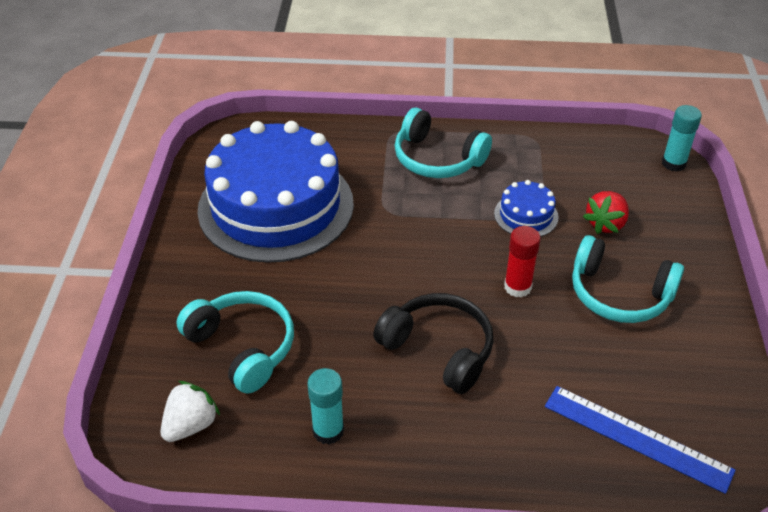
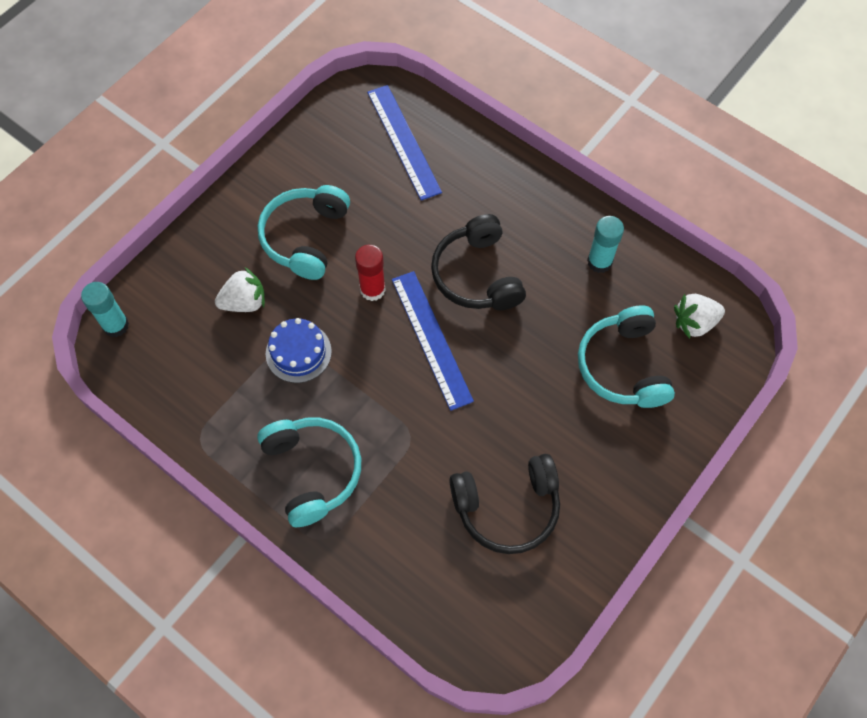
camera: 145 degrees left, 20 degrees up
blue cake [197,121,354,263] -> black headphones [449,454,560,554]
turquoise headphones [572,235,684,323] -> turquoise headphones turned 135 degrees counterclockwise [258,185,350,280]
red strawberry [583,191,629,234] -> white strawberry [215,267,265,312]
none -> blue ruler [392,271,474,411]

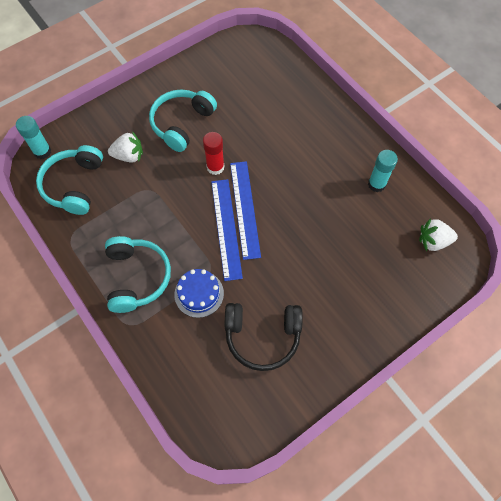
camera: 15 degrees right, 0 degrees up
blue cake [266,318,332,383] -> blue cake moved to [174,269,224,318]
blue ruler [367,85,442,200] -> blue ruler moved to [211,179,243,281]
black headphones [431,214,526,310] -> none
turquoise headphones [578,305,675,408] -> turquoise headphones moved to [36,145,103,215]

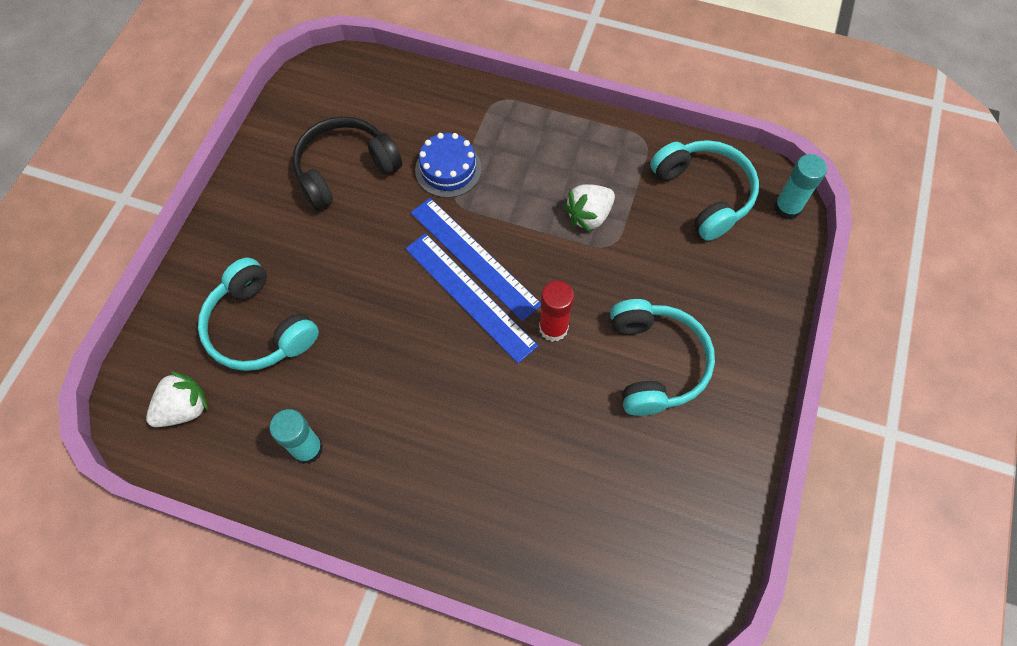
camera: 145 degrees right, 0 degrees up
turquoise headphones [105,236,171,313] -> turquoise headphones moved to [198,258,319,371]
white strawberry [108,131,143,163] -> white strawberry moved to [564,184,615,232]

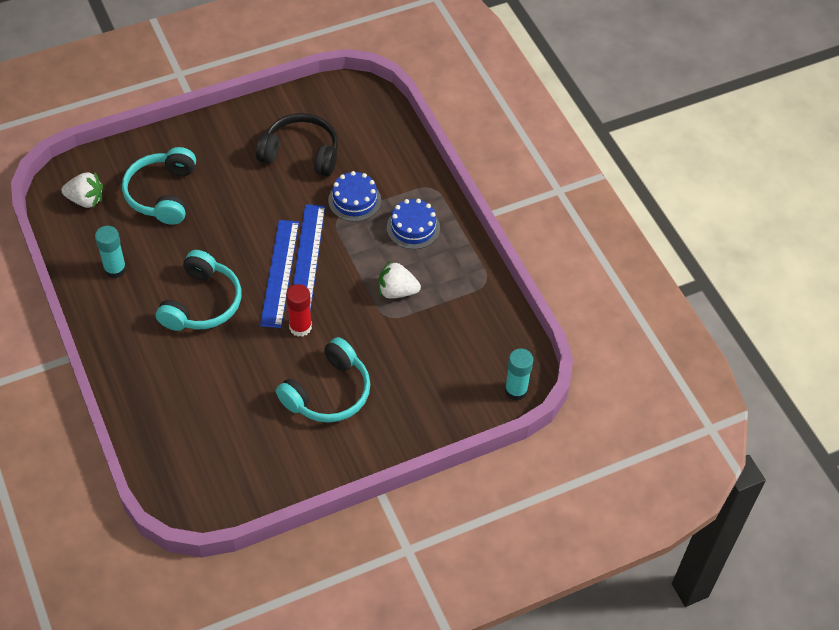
camera: 45 degrees right, 10 degrees down
turquoise headphones [650,140,759,241] -> turquoise headphones moved to [156,250,241,331]
none -> blue cake [387,199,440,249]

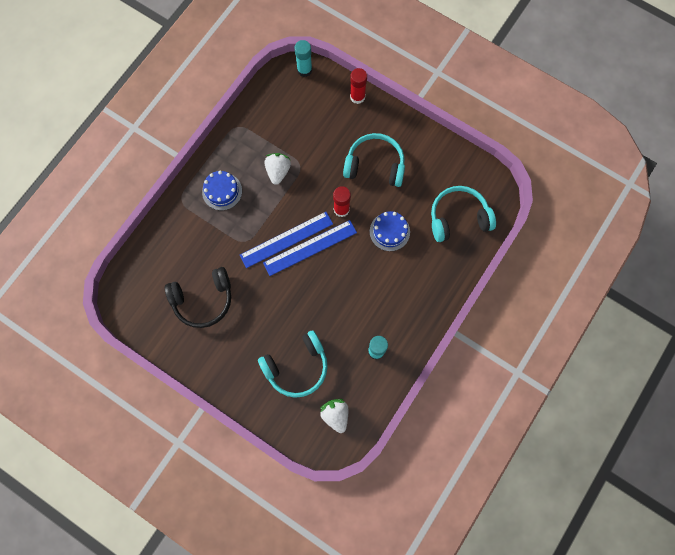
camera: 120 degrees left, 20 degrees up
turquoise headphones [156,250,241,331] -> turquoise headphones moved to [431,186,496,242]
black headphones [256,113,338,176] -> black headphones turned 90 degrees counterclockwise [165,267,231,328]
blue cake [328,171,381,222] -> blue cake moved to [370,211,410,251]
white strawberry [378,260,421,299] -> white strawberry turned 150 degrees counterclockwise [265,153,291,185]
none -> red glue stick [350,68,367,104]

